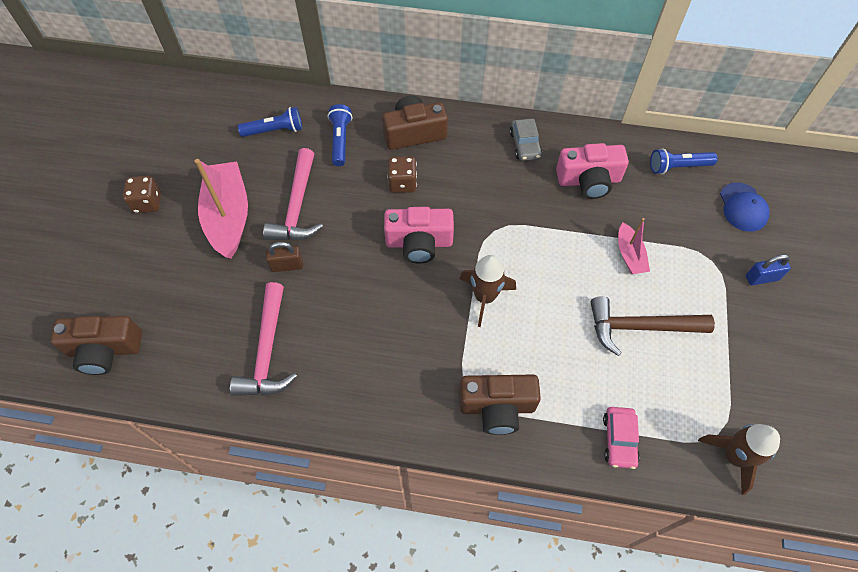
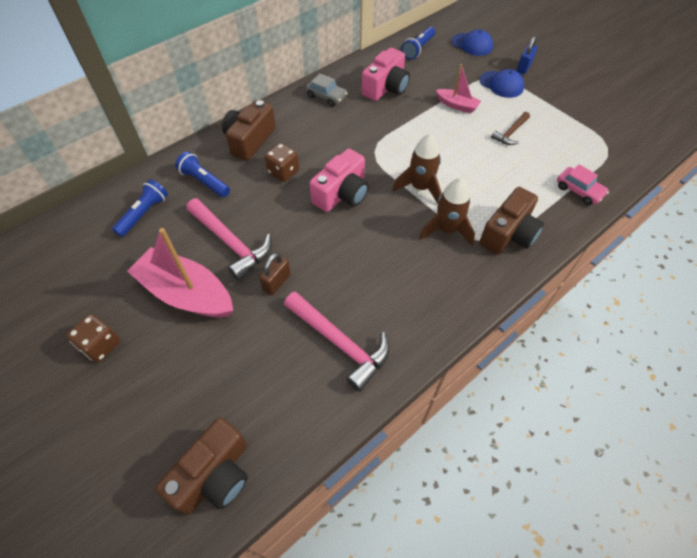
camera: 50 degrees left, 5 degrees down
brown hammer [591,296,715,356] -> brown hammer [491,112,530,145], size x0.56
brown rocket [698,424,780,495] -> brown rocket moved to [420,178,475,246]
none -> blue cap [480,69,524,98]

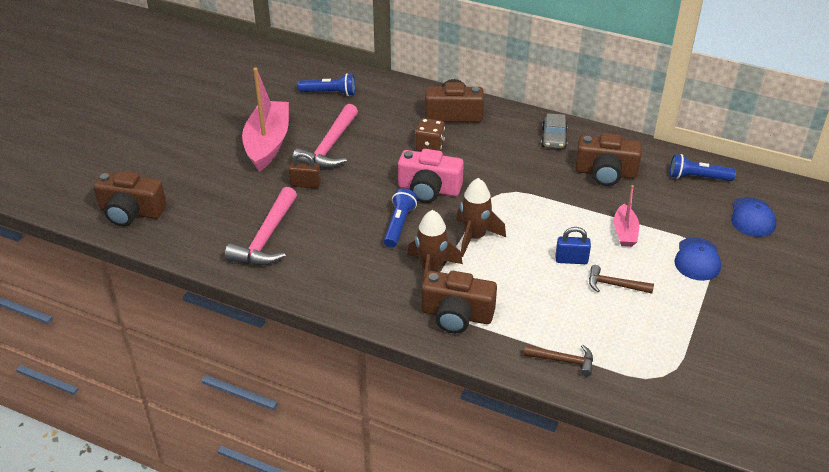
camera: 65 degrees right, 15 degrees down
brown dice [66,314,120,362] -> none
blue flashlight [175,152,230,197] -> blue flashlight moved to [384,188,418,248]
pink camera [361,48,410,101] -> brown camera [575,133,642,186]
blue padlock [517,36,538,74] -> blue padlock moved to [555,227,591,264]
pink car [557,164,609,205] -> brown hammer [524,345,593,377]

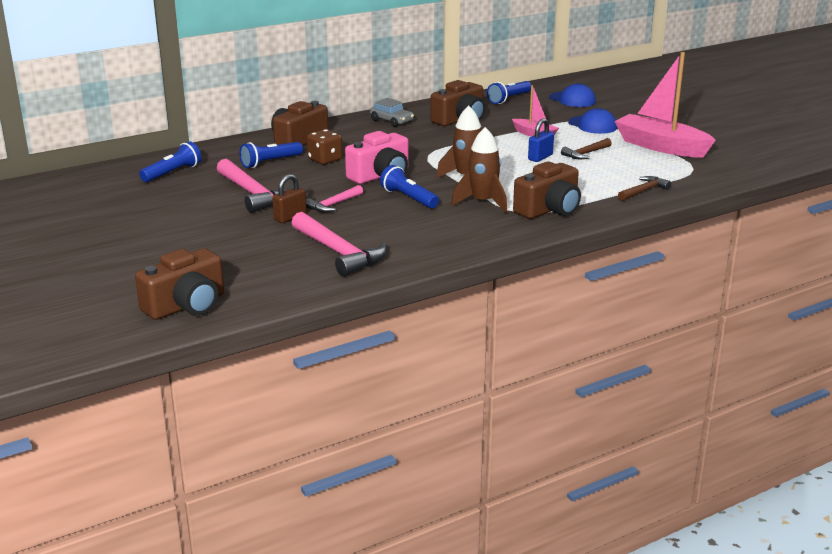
camera: 55 degrees left, 15 degrees down
pink boat [242,68,289,171] -> pink boat moved to [614,52,716,158]
none -> blue flashlight [239,142,303,168]
none -> pink hammer [306,185,363,212]

